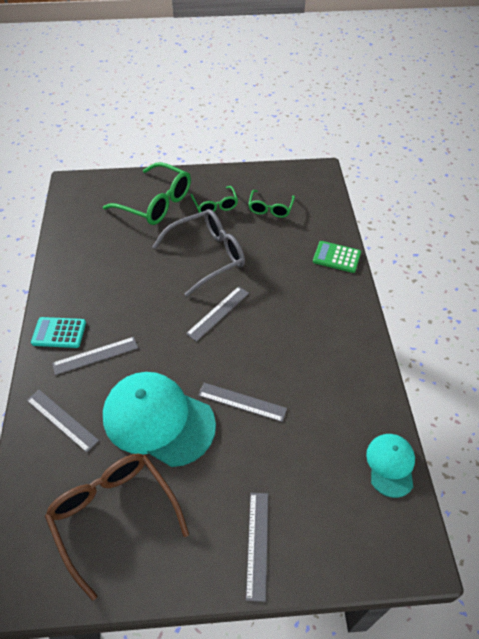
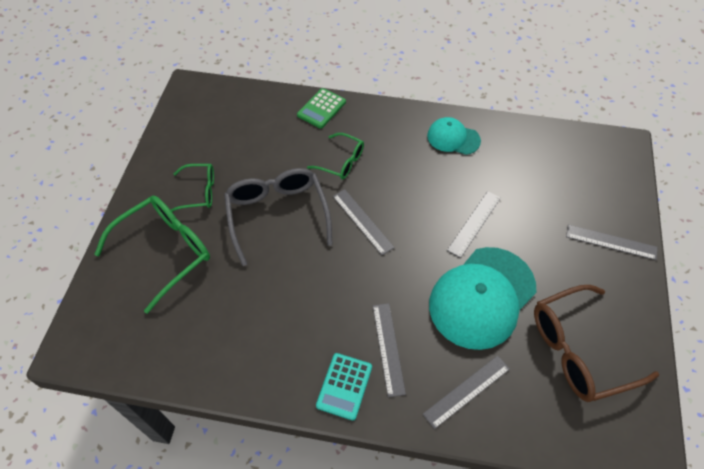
camera: 75 degrees left, 5 degrees up
green glasses [248,190,295,218] -> green glasses moved to [307,133,364,180]
turquoise cap [366,434,415,498] -> turquoise cap moved to [427,117,481,155]

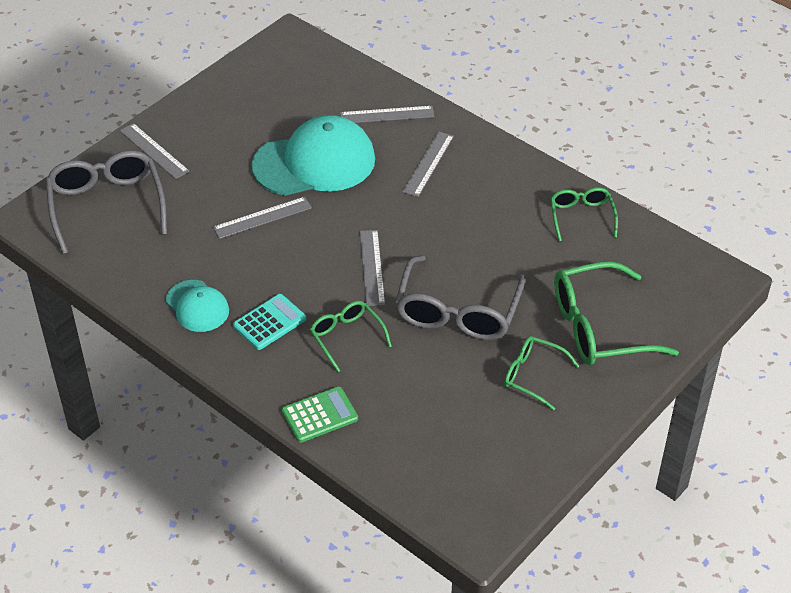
camera: 150 degrees left, 10 degrees down
turquoise calculator [316,353,372,420] -> turquoise calculator moved to [233,294,306,350]
brown glasses [534,285,659,402] -> none
none -> grey glasses [46,150,167,254]
none -> green glasses [550,187,618,241]

